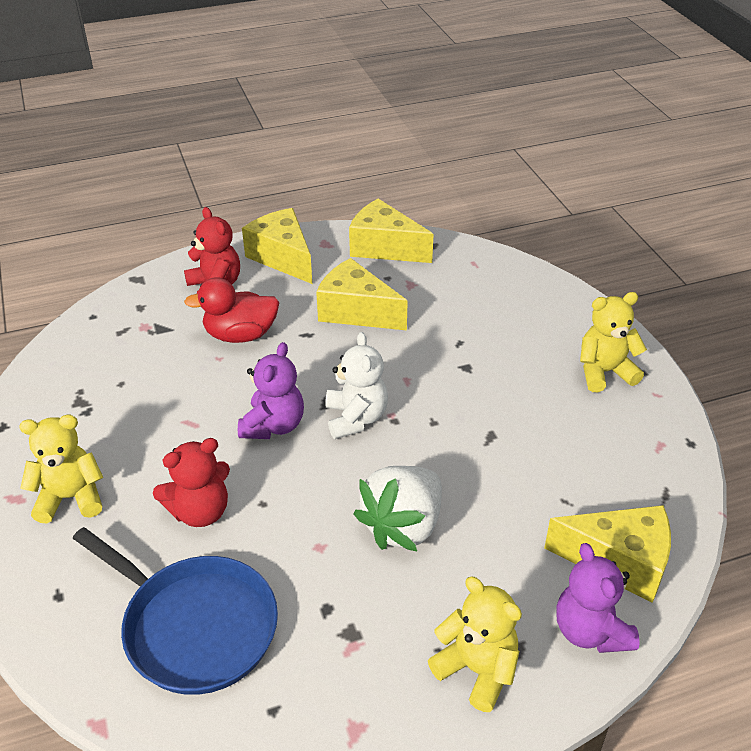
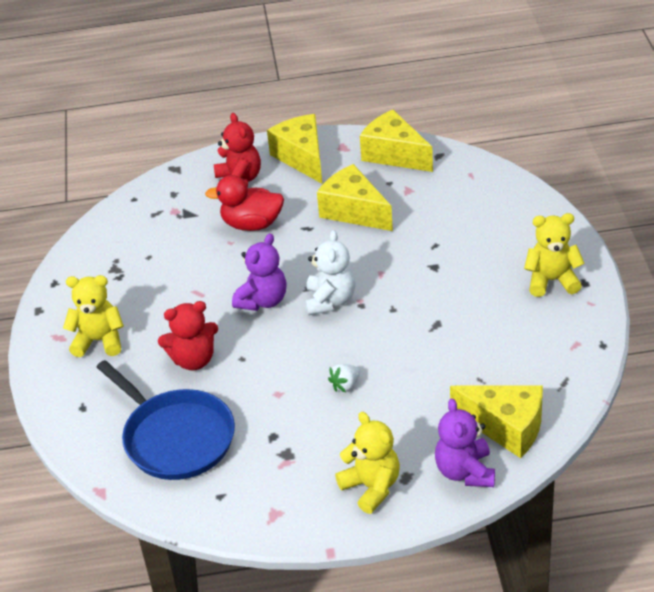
camera: 15 degrees right, 0 degrees up
white strawberry [354,466,442,551] -> white strawberry [328,364,360,392], size x0.44

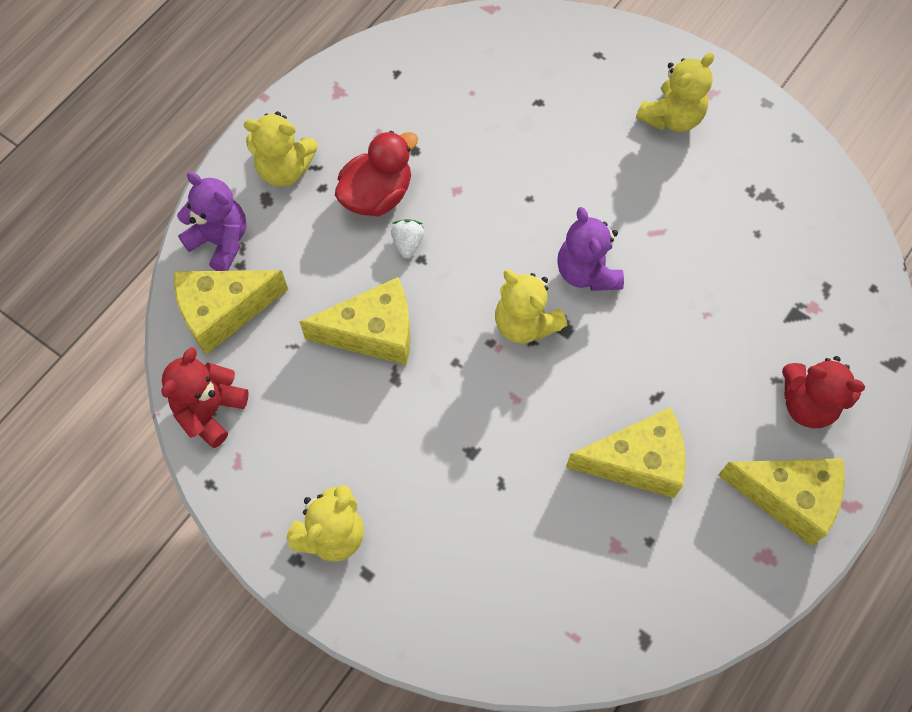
camera: 130 degrees right, 25 degrees up
blue pan [97,360,235,480] -> none
red teddy bear [158,301,218,370] -> red teddy bear moved to [161,347,249,448]
red duck [205,175,284,231] -> red duck moved to [335,131,418,217]
white teddy bear [305,230,355,315] -> yellow teddy bear [495,270,567,343]
yellow cheese [360,110,433,172] -> yellow cheese moved to [299,277,411,365]

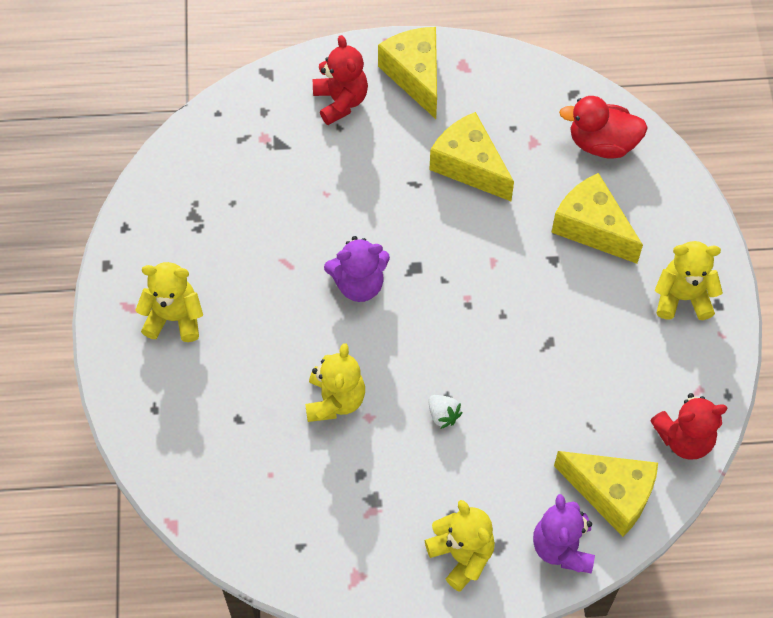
camera: 130 degrees left, 5 degrees down
yellow cheese [299,277,411,365] -> yellow cheese moved to [551,173,643,264]
red duck [335,131,418,217] -> red duck moved to [559,96,648,159]
white strawberry [391,219,424,259] -> white strawberry turned 90 degrees counterclockwise [428,395,463,429]
yellow teddy bear [495,270,567,343] -> yellow teddy bear moved to [305,343,365,422]
purple teddy bear [557,207,624,291] -> purple teddy bear turned 45 degrees clockwise [324,236,390,302]

